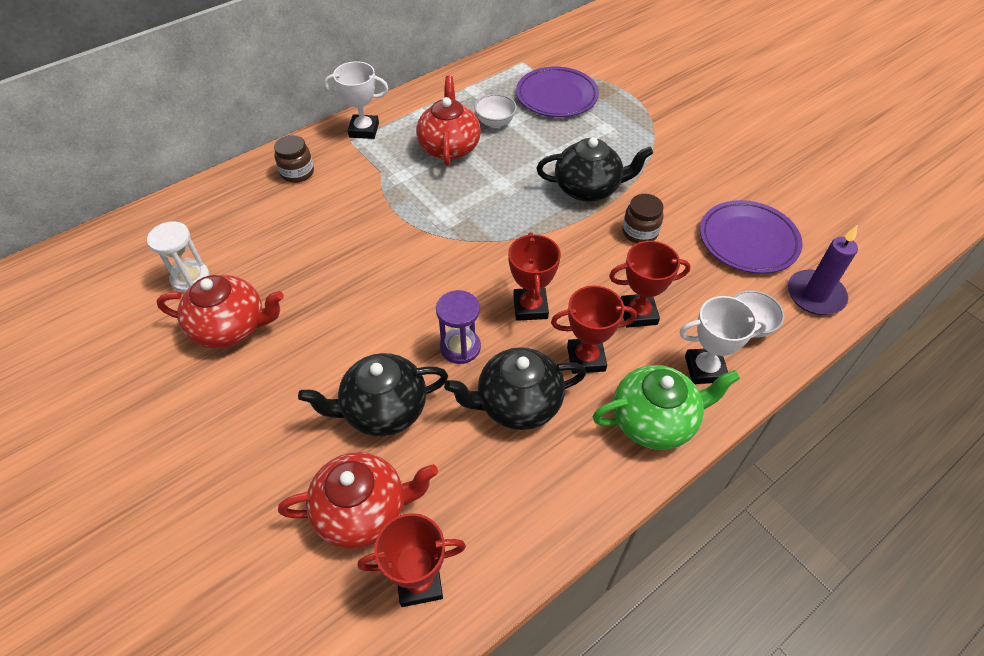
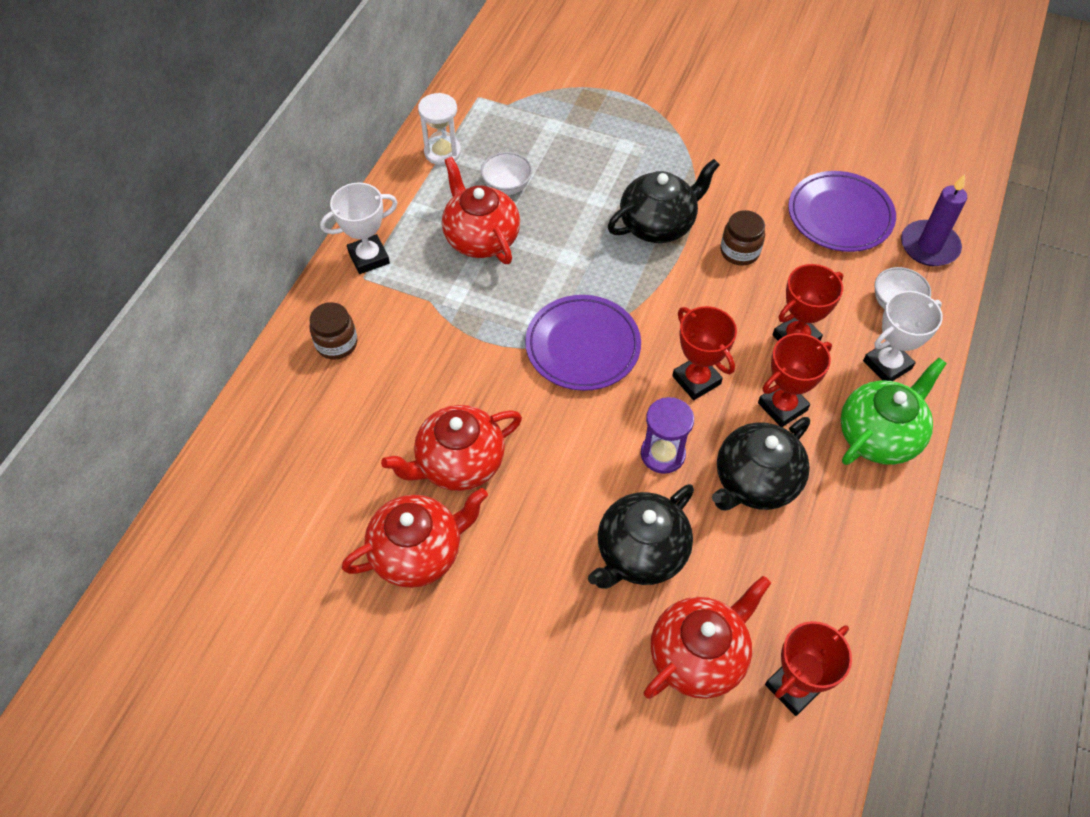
camera: 30 degrees left, 5 degrees up
white hourglass [147,221,210,292] -> white hourglass moved to [418,93,461,165]
purple plate [516,67,599,117] -> purple plate moved to [525,295,641,391]
none -> red teapot [381,405,522,491]

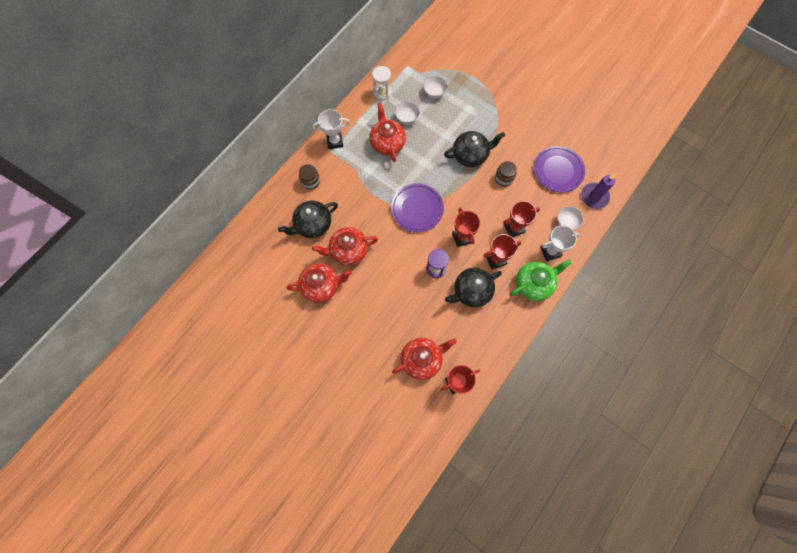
camera: 15 degrees right, 15 degrees up
black teapot [588,484,694,589] -> black teapot moved to [278,201,338,238]
none -> white bowl [423,76,447,98]

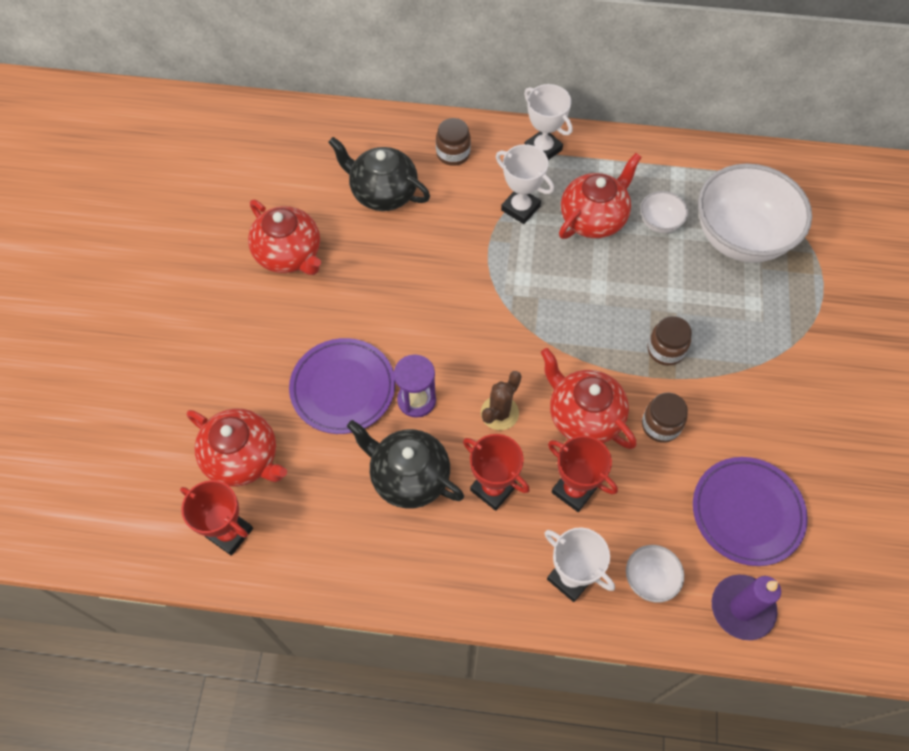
camera: 60 degrees right, 10 degrees down
red teapot [312,227,378,266] -> red teapot moved to [540,348,636,449]
white hourglass [372,66,391,100] -> none
purple plate [391,183,444,232] -> purple plate moved to [289,338,395,434]
white bowl [423,76,447,98] -> white bowl [698,163,812,263], size x2.28
black teapot [444,131,505,167] -> brown jar [647,316,692,366]
red trophy [452,208,480,247] -> brown cactus [481,371,522,430]
green teapot [510,260,571,301] -> none
none -> white trophy [496,144,554,224]

